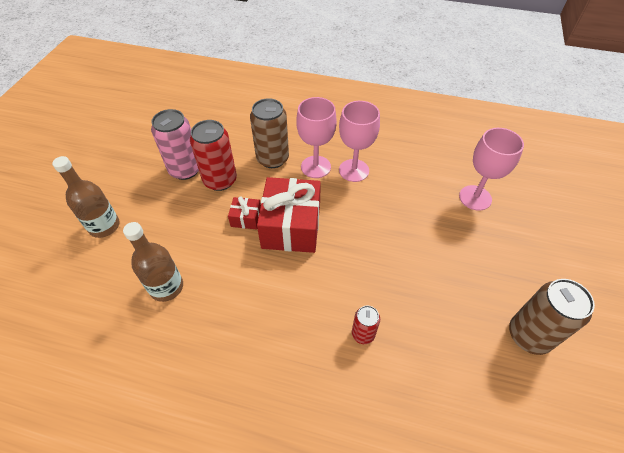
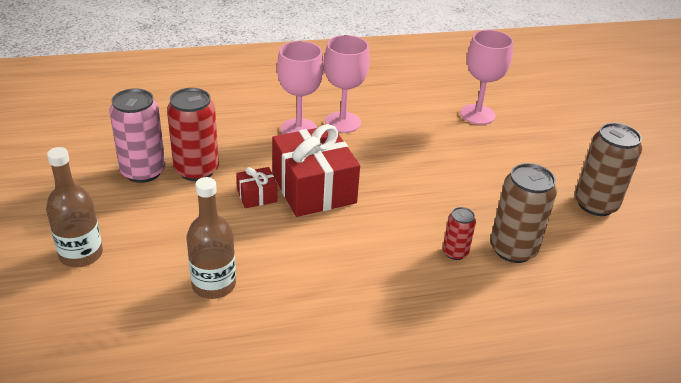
camera: 30 degrees left, 15 degrees down
brown can [250,98,289,168] -> brown can moved to [490,163,557,263]

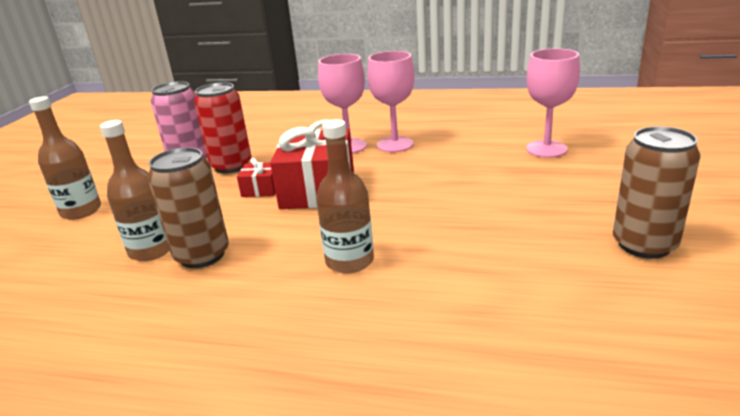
camera: 30 degrees right, 10 degrees down
red can [443,207,476,260] -> none
brown can [490,163,557,263] -> brown can moved to [148,147,229,268]
none -> brown bottle [316,119,374,274]

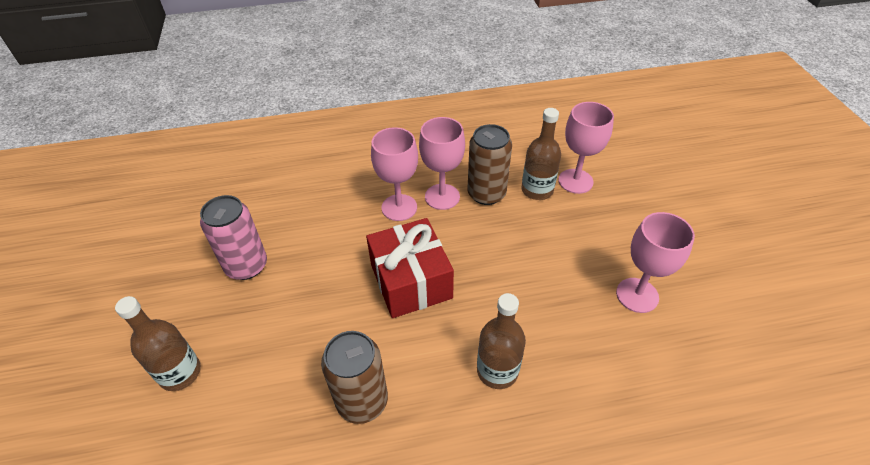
camera: 25 degrees left, 20 degrees up
brown bottle [100,120,170,261] -> brown bottle moved to [522,108,561,200]
red can [194,82,252,173] -> none
red gift [237,158,276,197] -> none
brown can [613,126,700,259] -> brown can moved to [467,124,512,205]
none -> pink goblet [616,212,695,313]

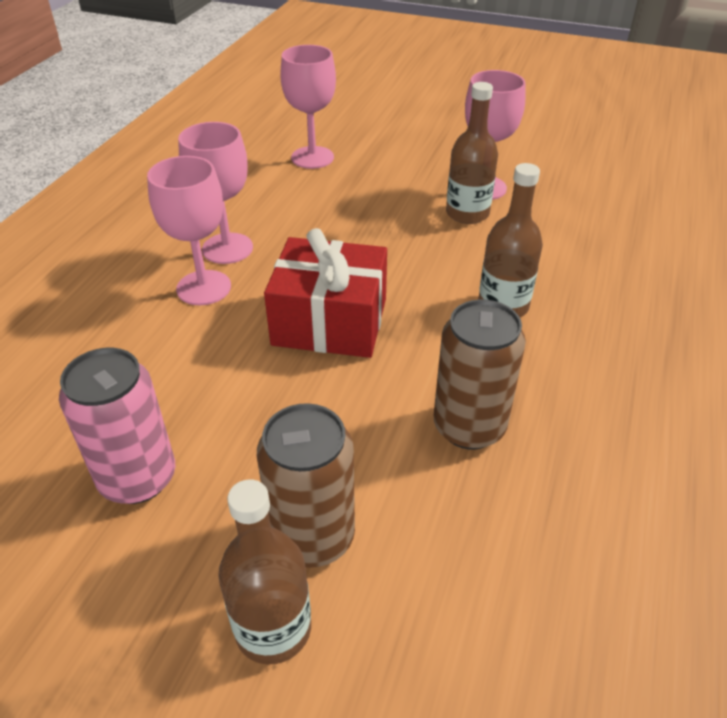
camera: 60 degrees left, 5 degrees down
brown can [467,124,512,205] -> brown can moved to [257,403,355,568]
brown bottle [522,108,561,200] -> brown bottle moved to [446,82,498,224]

